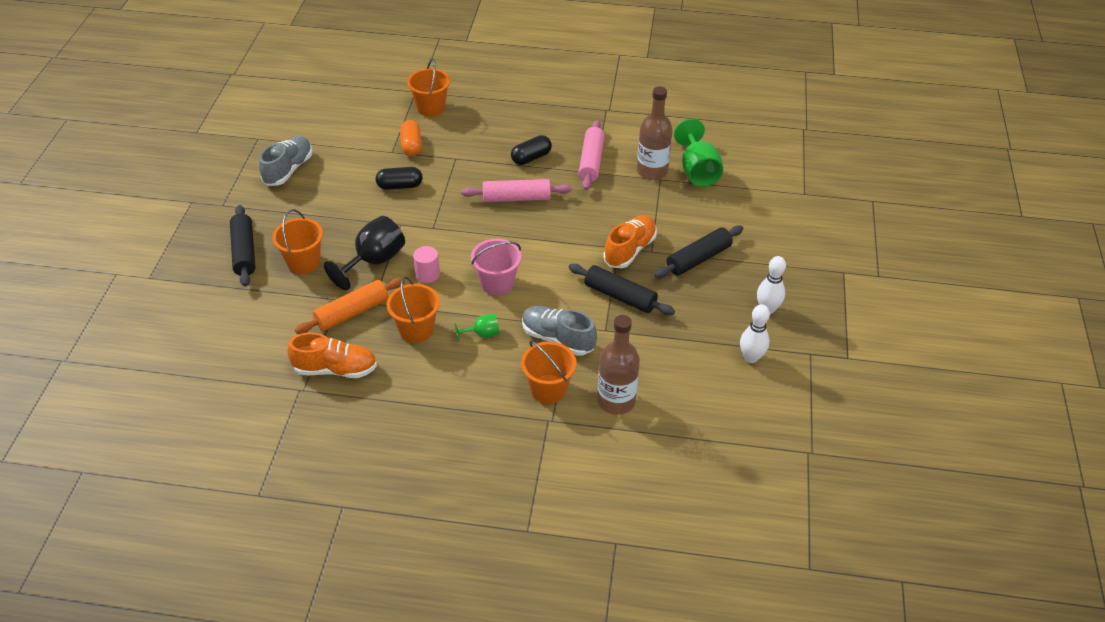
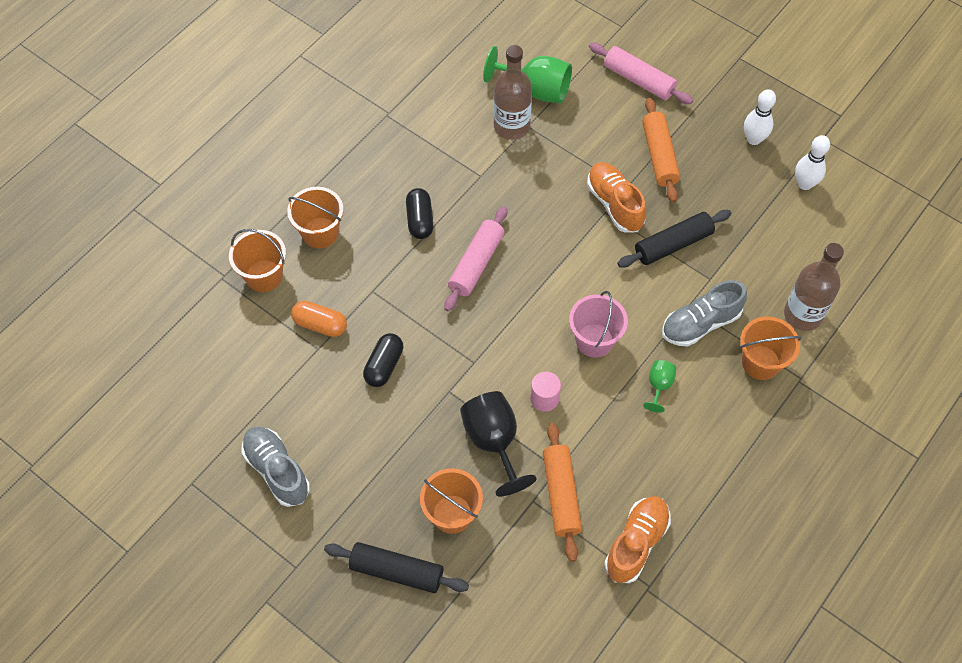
camera: 60 degrees left, 15 degrees up
orange bucket [387,276,440,343] -> orange bucket moved to [287,187,343,248]
pink rolling pin [578,120,605,190] -> pink rolling pin moved to [589,43,693,104]
black rolling pin [654,225,743,278] -> orange rolling pin [642,97,680,203]

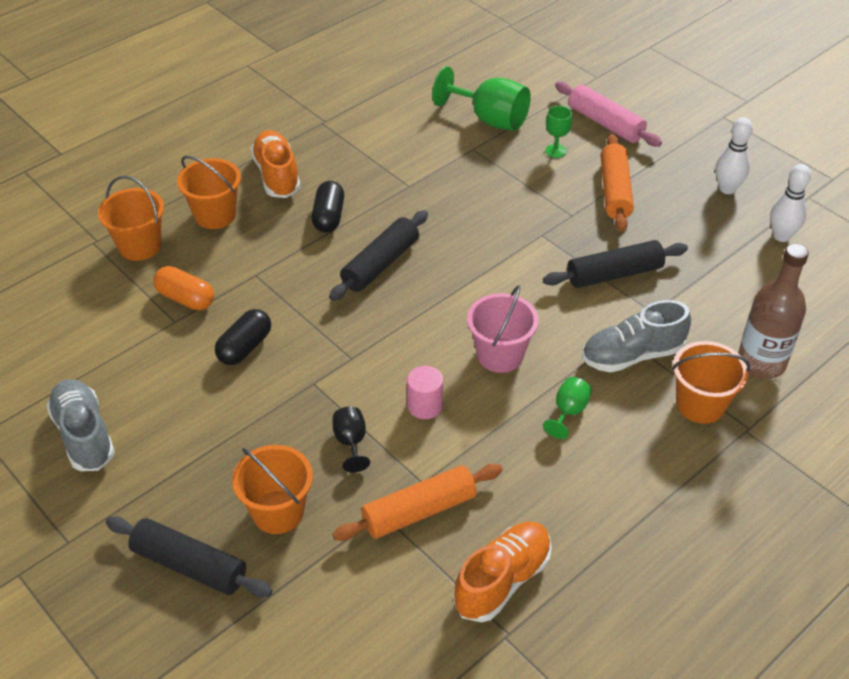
camera: 10 degrees right, 15 degrees down
pink rolling pin [444,206,507,311] -> black rolling pin [329,210,428,301]
black goblet [460,391,537,496] -> black goblet [333,407,370,472], size x0.52
brown bottle [493,45,532,140] -> none
orange rolling pin [543,423,582,562] -> orange rolling pin turned 60 degrees clockwise [332,464,503,541]
orange shoe [587,162,646,233] -> orange shoe moved to [251,130,301,198]
none -> green goblet [545,106,572,158]

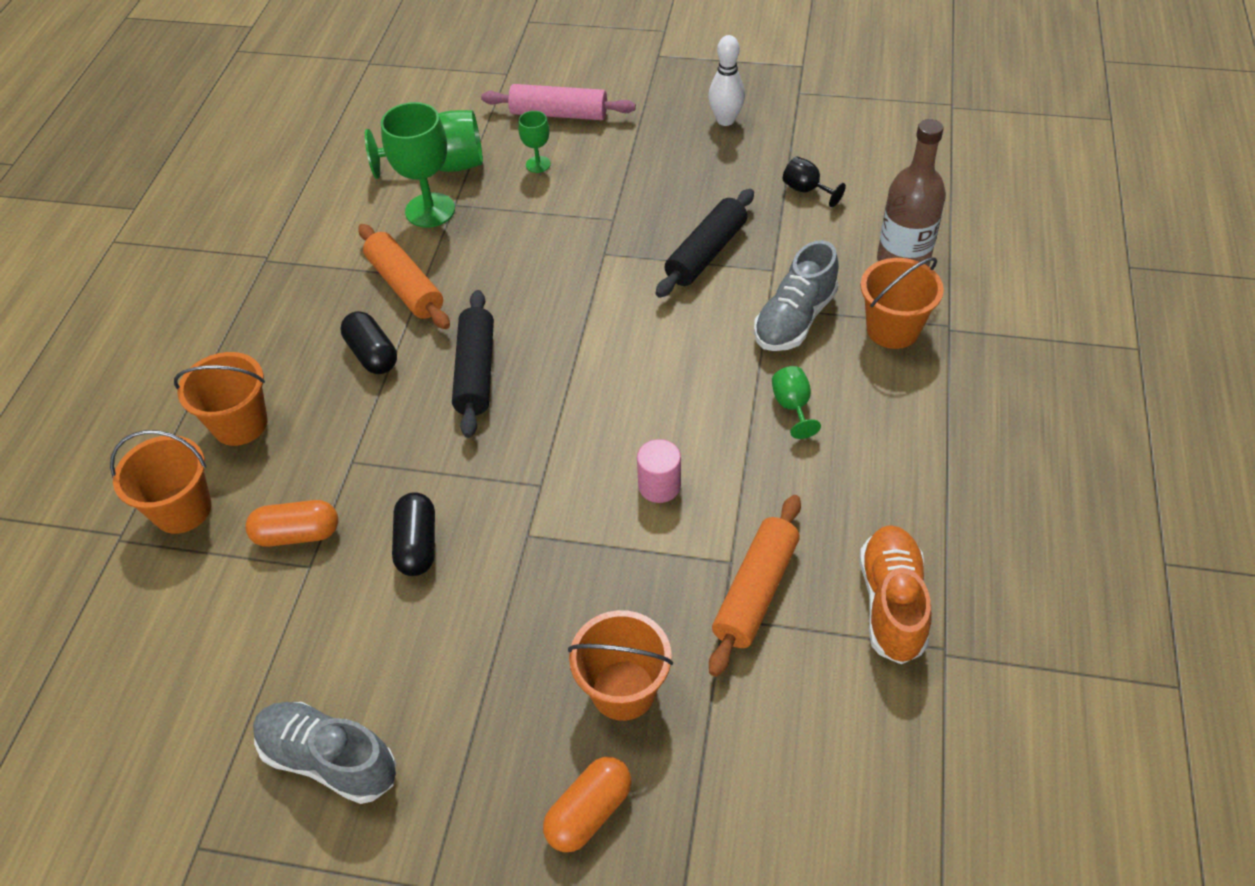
camera: 35 degrees left, 5 degrees up
black rolling pin [106,516,272,598] -> orange capsule [543,757,632,852]
orange shoe [251,130,301,198] -> none
black goblet [333,407,370,472] -> black goblet moved to [783,156,846,207]
pink bucket [467,285,539,373] -> none
orange rolling pin [601,134,634,232] -> orange rolling pin moved to [358,224,450,329]
white bowling pin [770,164,811,242] -> none
none -> green goblet [381,102,455,228]

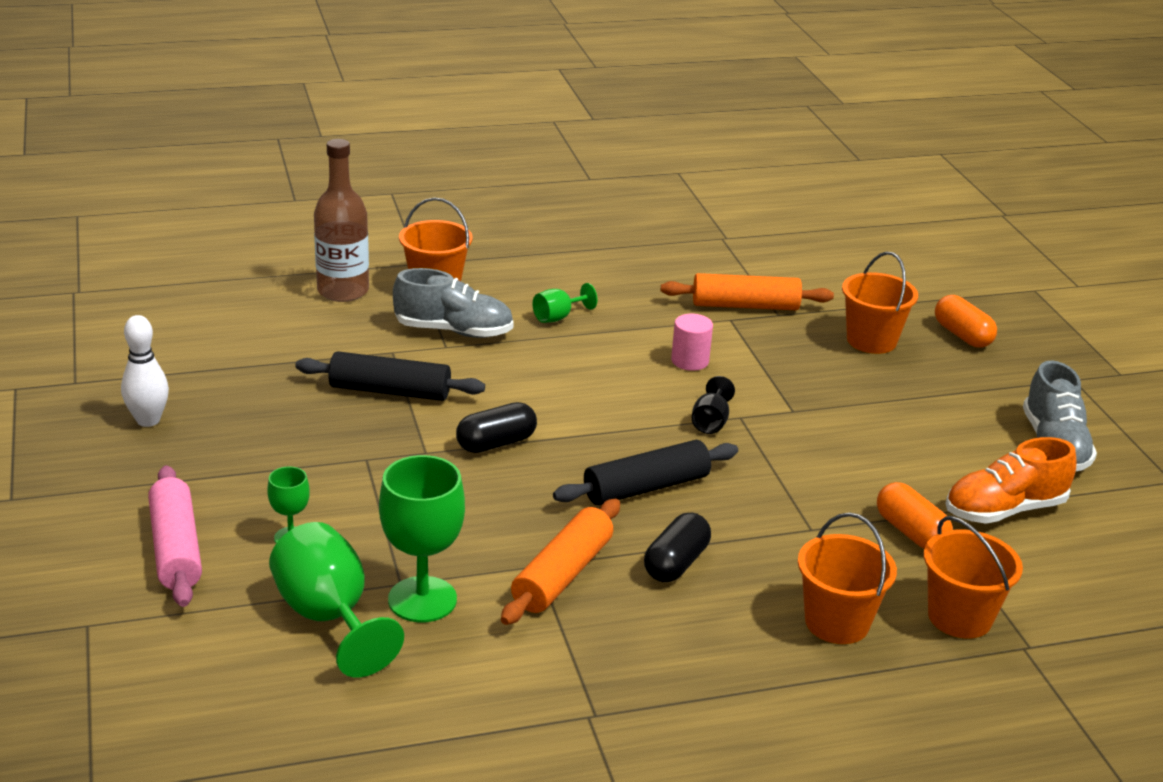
camera: 120 degrees left, 20 degrees down
black capsule [392,492,435,576] -> black capsule moved to [456,402,537,453]
orange capsule [543,757,632,852] -> orange capsule turned 45 degrees clockwise [935,295,997,348]
black goblet [783,156,846,207] -> black goblet moved to [692,376,735,434]
orange shoe [860,525,932,664] -> orange shoe moved to [945,437,1076,524]

